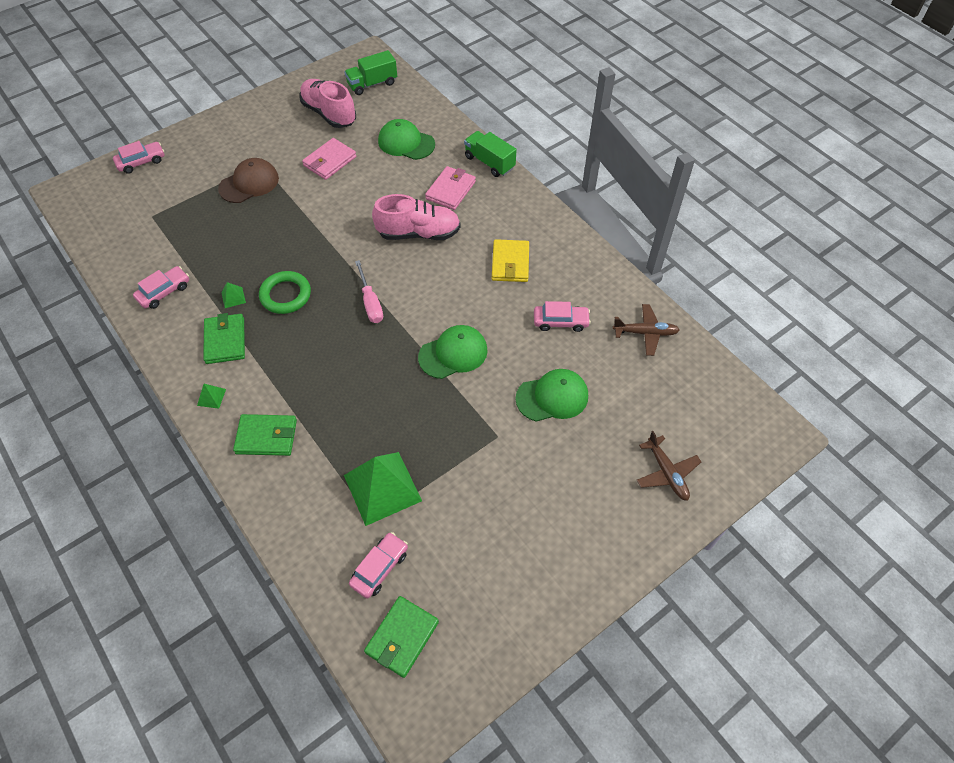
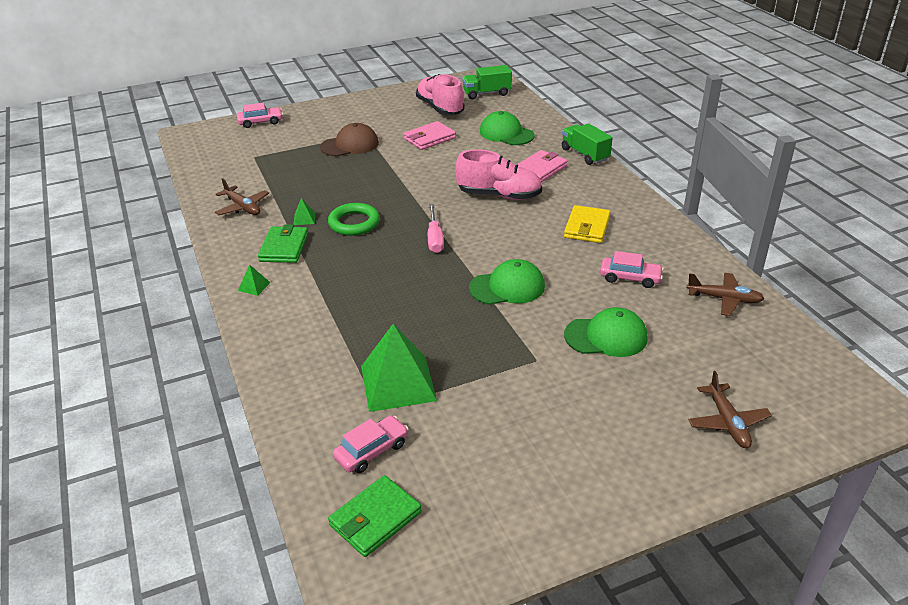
camera: 15 degrees right, 20 degrees down
pink car [133,266,189,309] -> brown plane [215,178,269,215]
green wallet [233,414,297,456] -> none

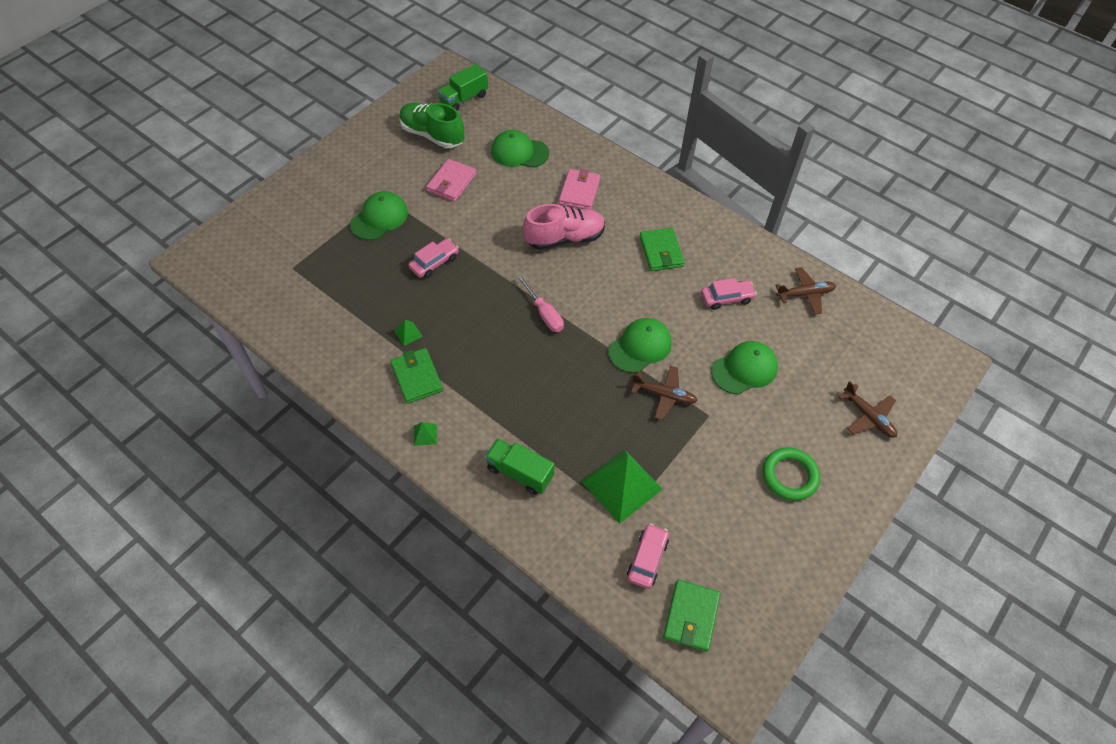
camera: 30 degrees left, 20 degrees up
brown plane [215,178,269,215] -> brown plane moved to [631,366,698,420]
pink car [237,103,283,128] -> pink car moved to [408,239,459,278]
brown cap [320,123,379,157] -> green cap [350,191,408,240]
green ring [328,203,380,236] -> green ring moved to [763,447,820,501]
pink shoe [416,74,465,115] -> green shoe [400,103,464,148]
green truck [562,123,613,165] -> green truck moved to [485,438,555,495]
yellow wallet [564,205,610,243] -> green wallet [639,228,685,271]

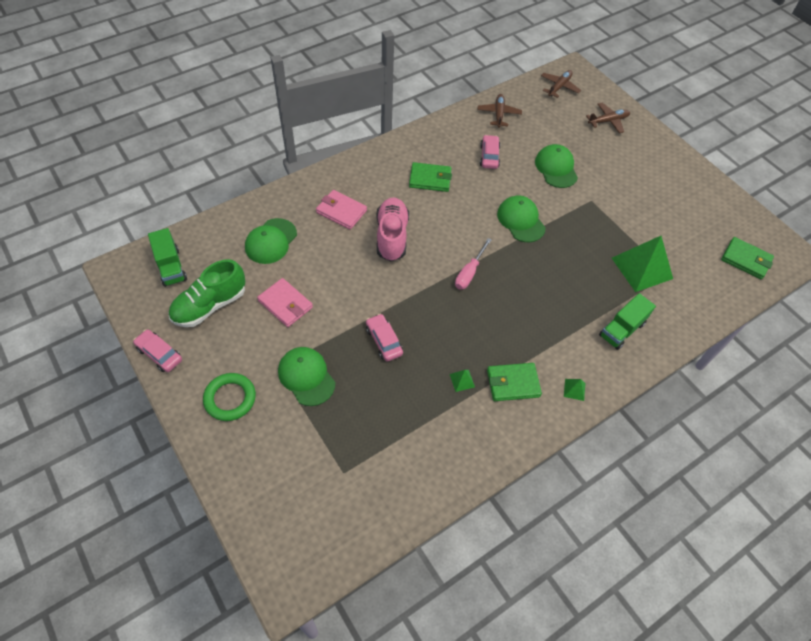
camera: 75 degrees left, 0 degrees up
pink screwdriver [517,275,564,332] -> pink screwdriver turned 135 degrees clockwise [455,238,491,290]
pink car [627,523,669,589] -> pink car moved to [133,329,182,372]
brown plane [631,366,698,420] -> brown plane moved to [541,70,581,98]
green ring [763,447,820,501] -> green ring moved to [203,373,256,421]

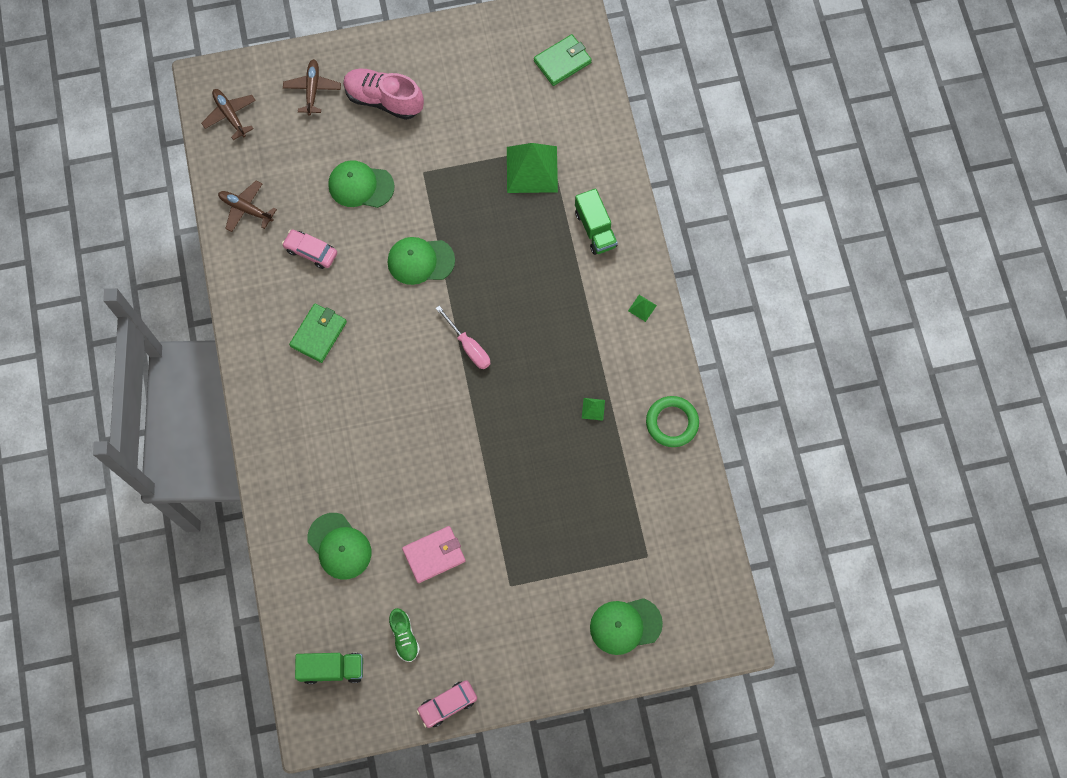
camera: 65 degrees left, 15 degrees up
green shoe [169,259,245,327] -> green shoe [389,608,420,662], size x0.55
green ring [203,373,256,421] -> green ring moved to [646,396,699,447]
green cap [278,347,335,406] -> green cap moved to [590,598,663,655]
pink wallet [316,190,367,230] -> none
pink car [366,314,403,361] -> none
pink shoe [376,197,409,261] -> pink shoe moved to [343,69,424,120]
green wallet [487,363,542,401] -> none

